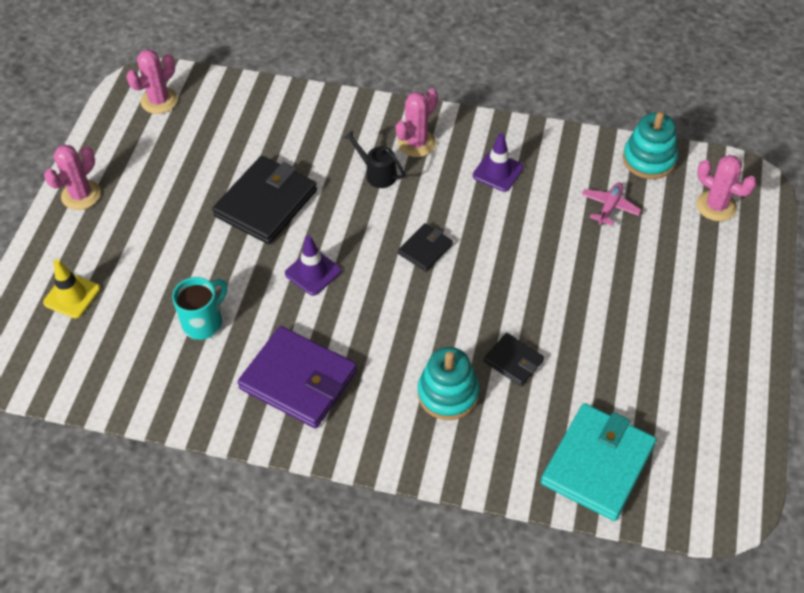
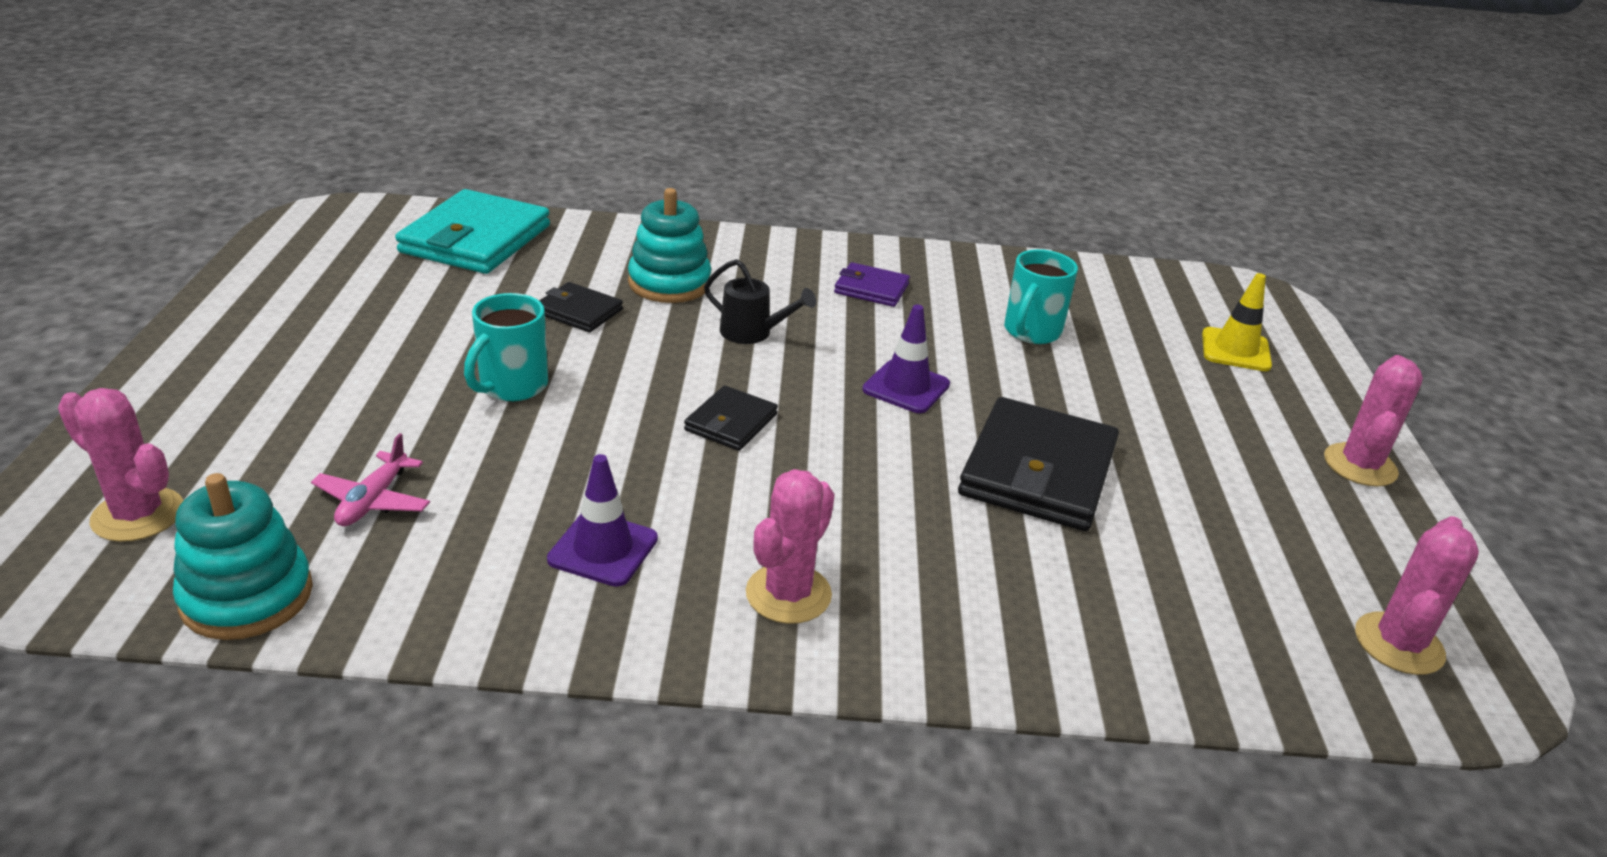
camera: 165 degrees right, 20 degrees down
purple wallet [237,326,357,428] -> purple wallet [834,262,910,307], size x0.51
black watering can [343,130,405,188] -> black watering can moved to [704,259,816,344]
none -> turquoise mug [464,293,548,401]

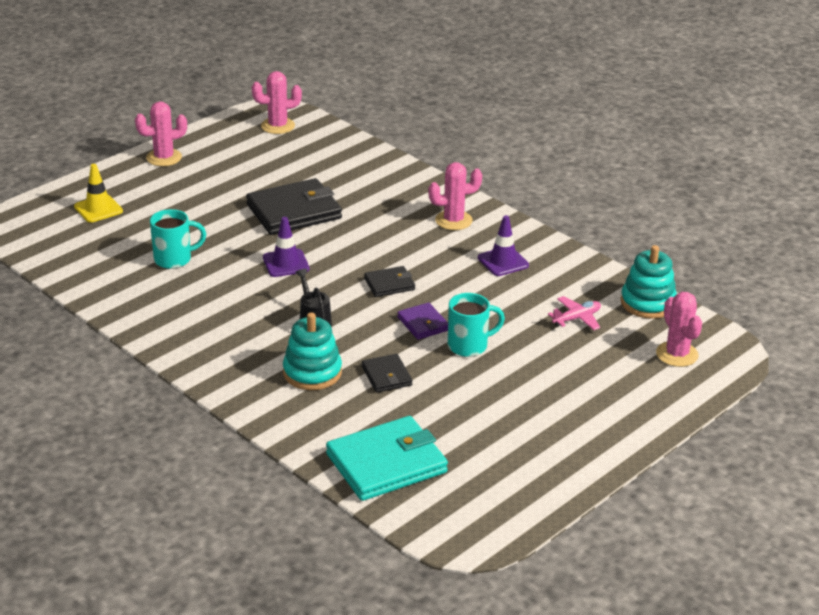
camera: 135 degrees left, 0 degrees up
purple wallet [834,262,910,307] -> purple wallet moved to [397,302,448,340]

